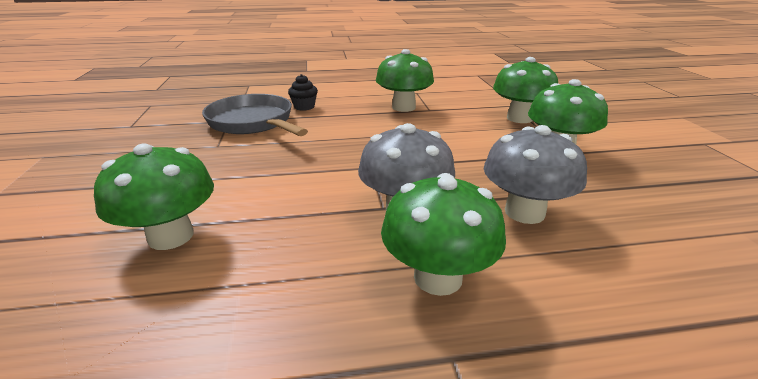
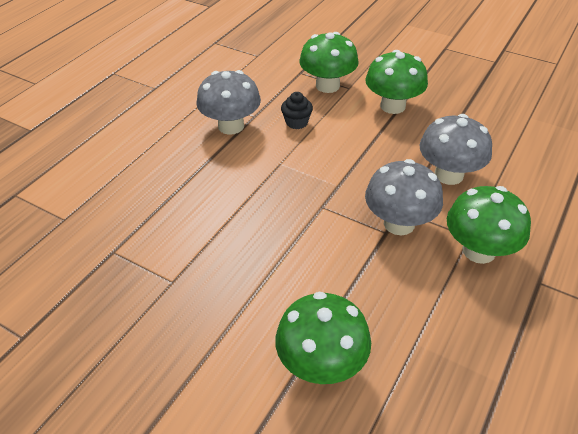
camera: 50 degrees left, 15 degrees up
grey pan [202,94,308,136] -> none
black cupcake [288,74,318,111] -> black cupcake moved to [281,92,313,129]
green mushroom [376,49,434,112] -> grey mushroom [197,70,261,135]

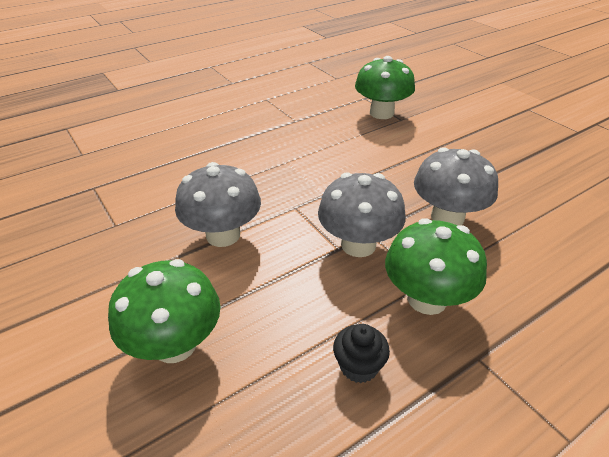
camera: 25 degrees right, 5 degrees down
grey mushroom [197,70,261,135] -> grey mushroom moved to [175,162,261,247]
black cupcake [281,92,313,129] -> black cupcake moved to [333,324,390,383]
green mushroom [365,50,428,114] -> none

